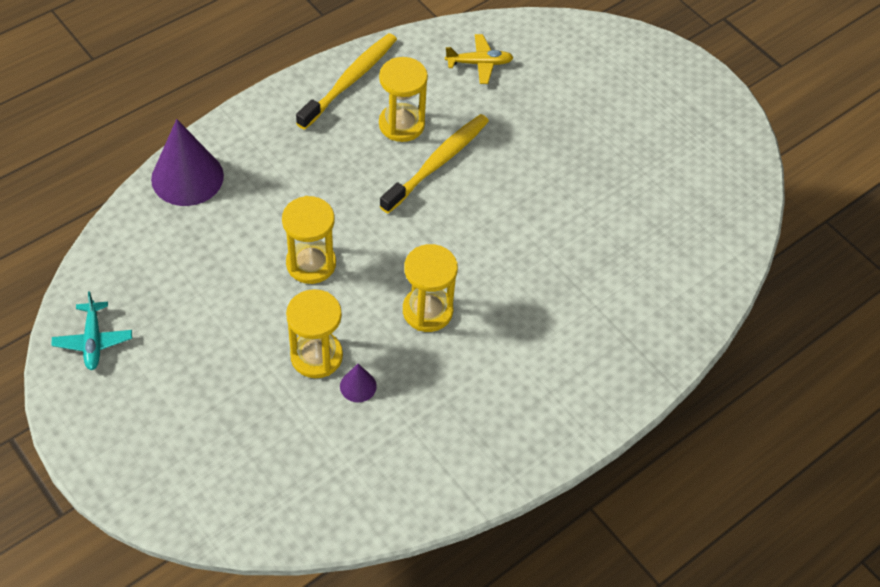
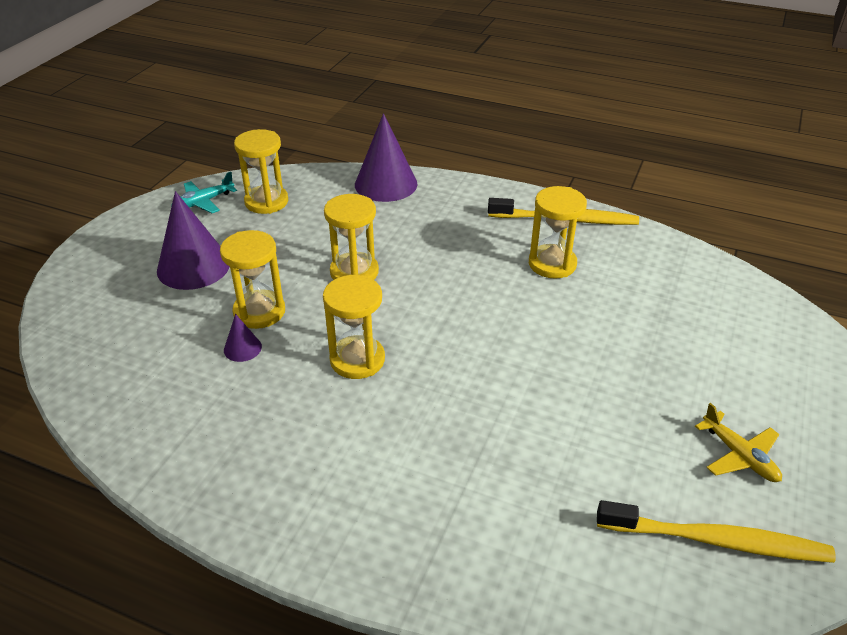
camera: 65 degrees right, 15 degrees down
yellow toothbrush [380,114,489,213] -> yellow toothbrush moved to [597,500,836,563]
yellow plane [445,34,514,84] -> yellow plane moved to [695,403,782,482]
none -> purple cone [157,191,230,290]
none -> yellow hourglass [234,129,288,214]

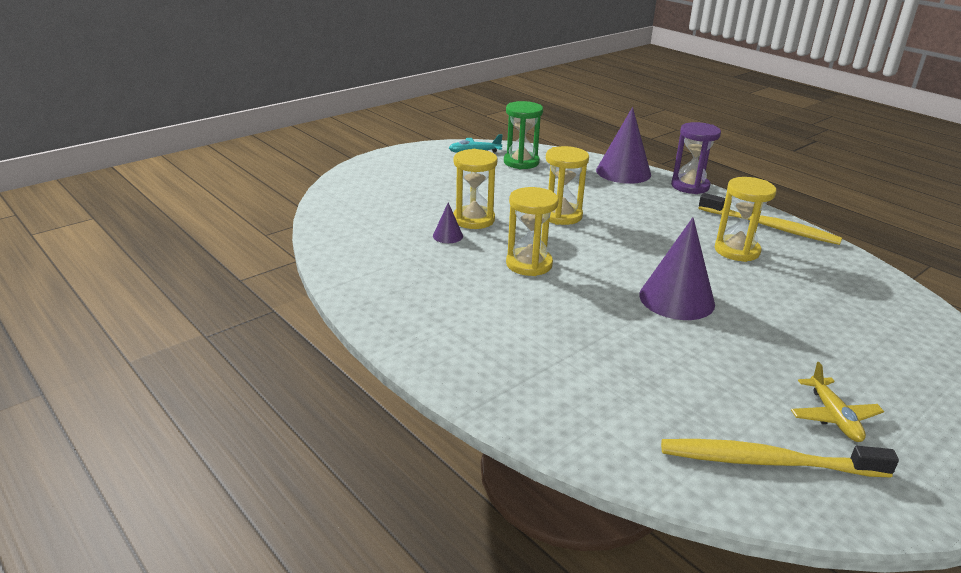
camera: 25 degrees right, 10 degrees down
purple cone [157,191,230,290] -> purple cone moved to [639,217,715,320]
yellow hourglass [234,129,288,214] -> green hourglass [504,101,543,169]
yellow toothbrush [597,500,836,563] -> yellow toothbrush turned 150 degrees clockwise [661,439,899,478]
none -> purple hourglass [671,122,721,194]

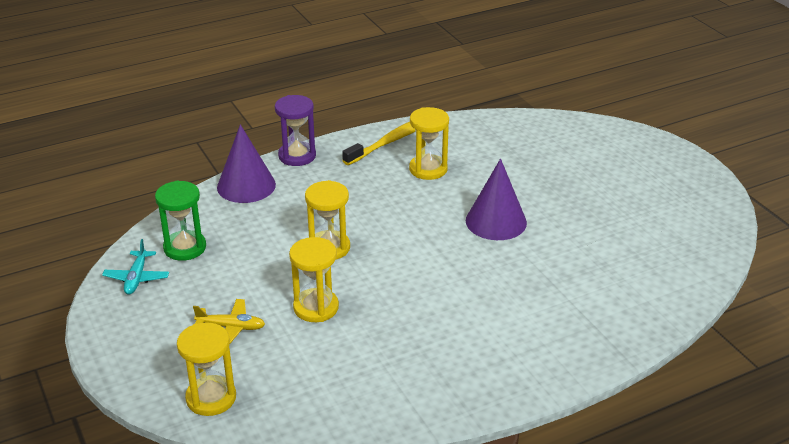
camera: 75 degrees left, 5 degrees up
purple cone [433,202,463,243] -> none
yellow hourglass [506,187,559,276] -> yellow hourglass moved to [177,322,236,416]
yellow toothbrush [661,439,899,478] -> none
yellow plane [791,362,884,442] -> yellow plane moved to [193,299,265,343]

